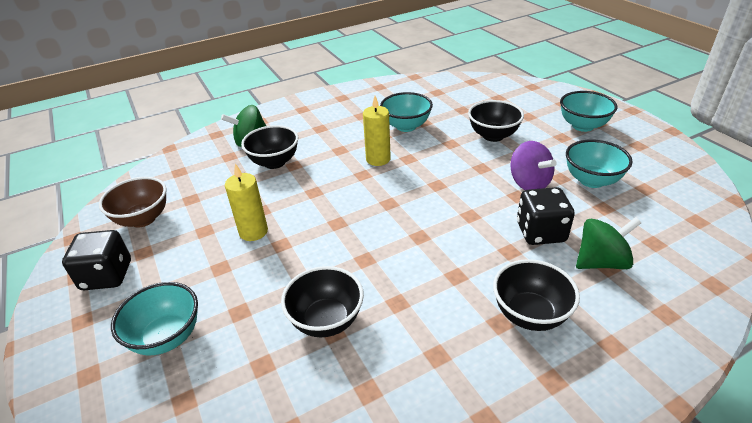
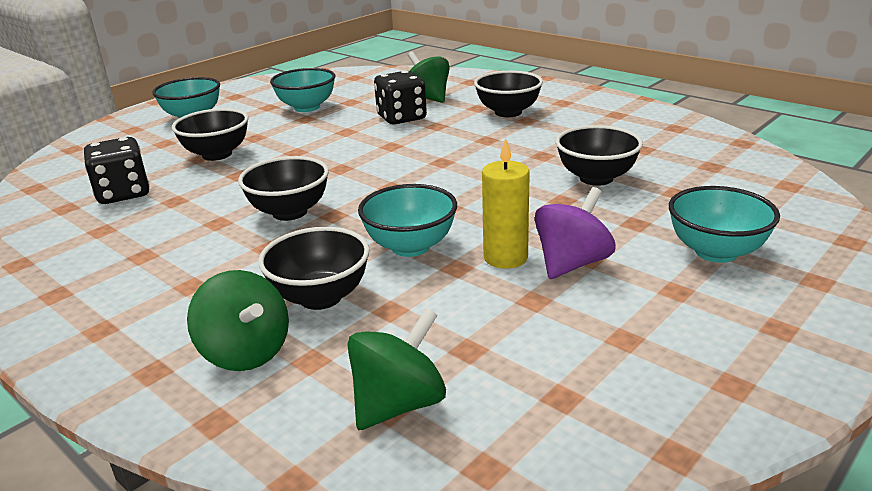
camera: 110 degrees left, 10 degrees down
black dice [62,230,131,290] -> black dice moved to [83,137,149,204]
brown bowl [99,177,167,228] -> none
yellow candle [363,96,391,166] -> black bowl [238,156,329,221]
turquoise bowl [380,92,433,132] -> turquoise bowl moved to [358,184,457,257]
purple spinning top [510,141,557,190] -> purple spinning top moved to [535,187,615,279]
none -> green spinning top [347,308,446,430]

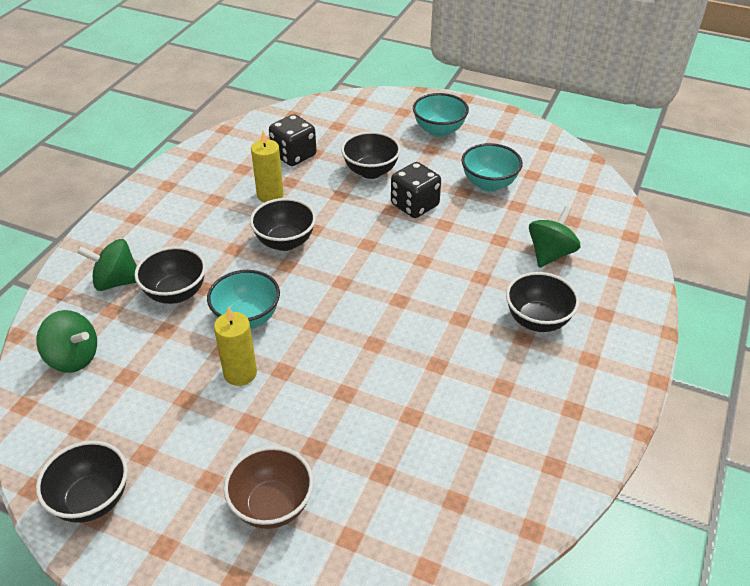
camera: 70 degrees right, 15 degrees up
green spinning top [187,270,289,371] -> green spinning top turned 60 degrees clockwise [77,239,137,291]
black dice [374,71,427,125] -> black dice moved to [391,162,441,218]
purple spinning top [535,187,615,279] -> none
black bowl [556,125,643,186] -> black bowl moved to [36,441,128,523]
turquoise bowl [669,186,780,263] -> brown bowl [224,446,313,529]
none -> yellow candle [251,131,284,202]

